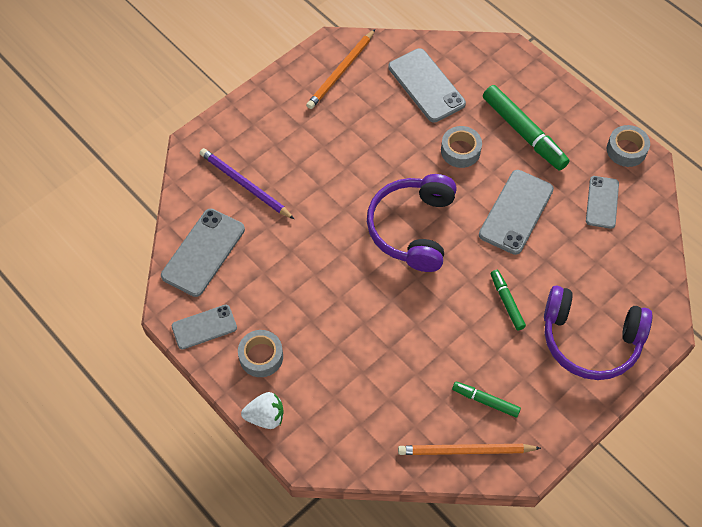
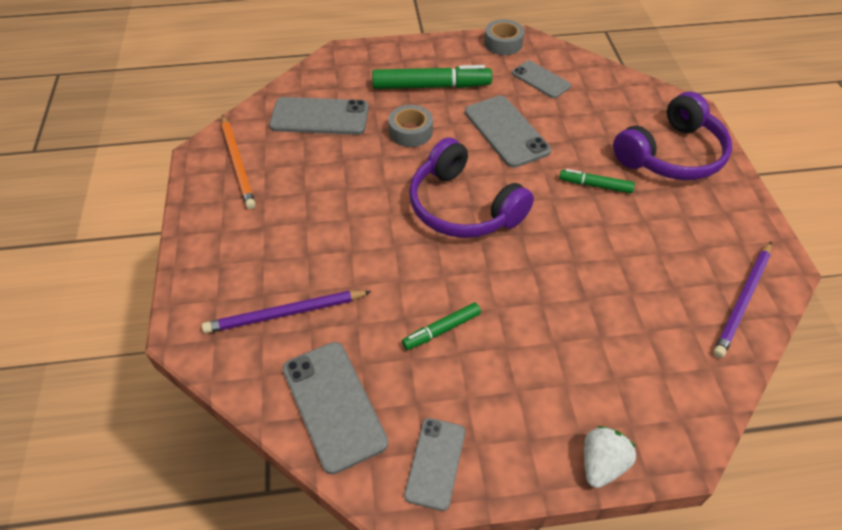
camera: 55 degrees left, 10 degrees down
grey tape [238,330,283,377] -> none
orange pencil [398,444,541,455] -> purple pencil [713,242,772,358]
green marker [452,382,521,418] -> green marker moved to [402,303,481,350]

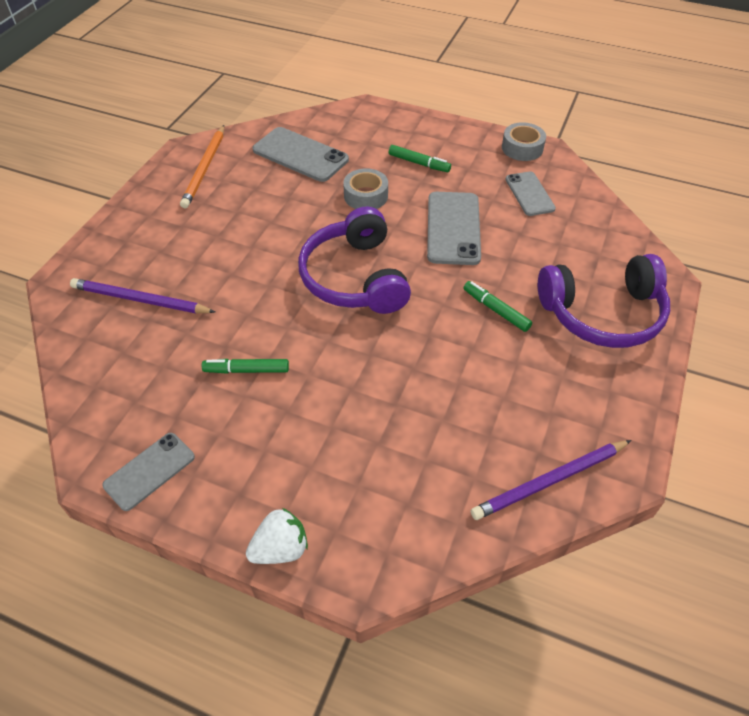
camera: 30 degrees right, 0 degrees up
grey phone [283,342,388,474] -> none
green marker [372,65,492,89] -> green marker [389,145,451,172], size x0.54

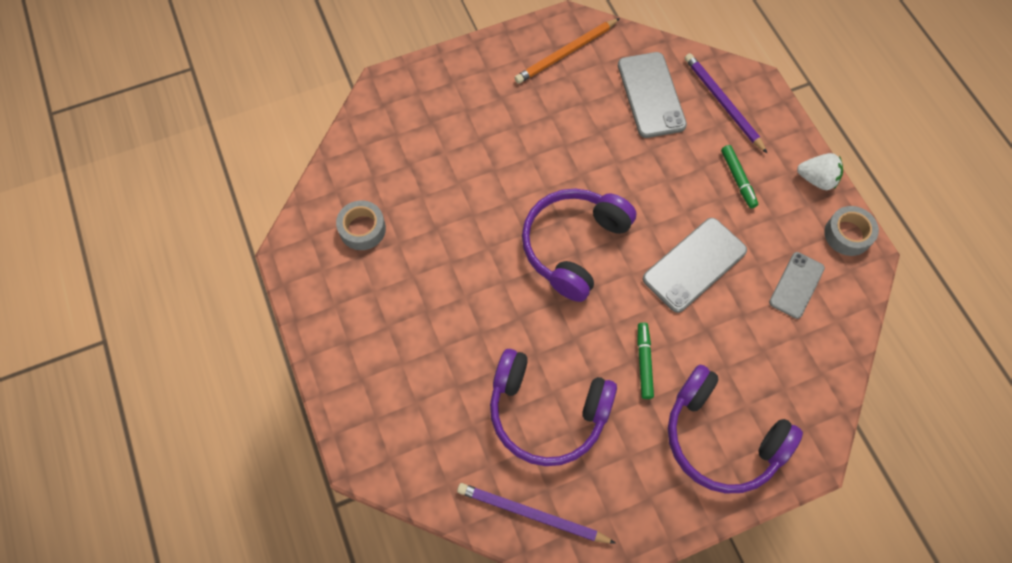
camera: 45 degrees right, 15 degrees up
purple pencil [70,278,215,313] -> purple pencil moved to [685,53,768,154]
grey phone [102,433,195,511] -> none
green marker [202,359,289,374] -> none
white strawberry [246,508,308,564] -> white strawberry moved to [797,153,843,190]
grey tape [343,168,388,209] -> grey tape moved to [336,200,386,250]
none -> purple headphones [490,349,617,466]

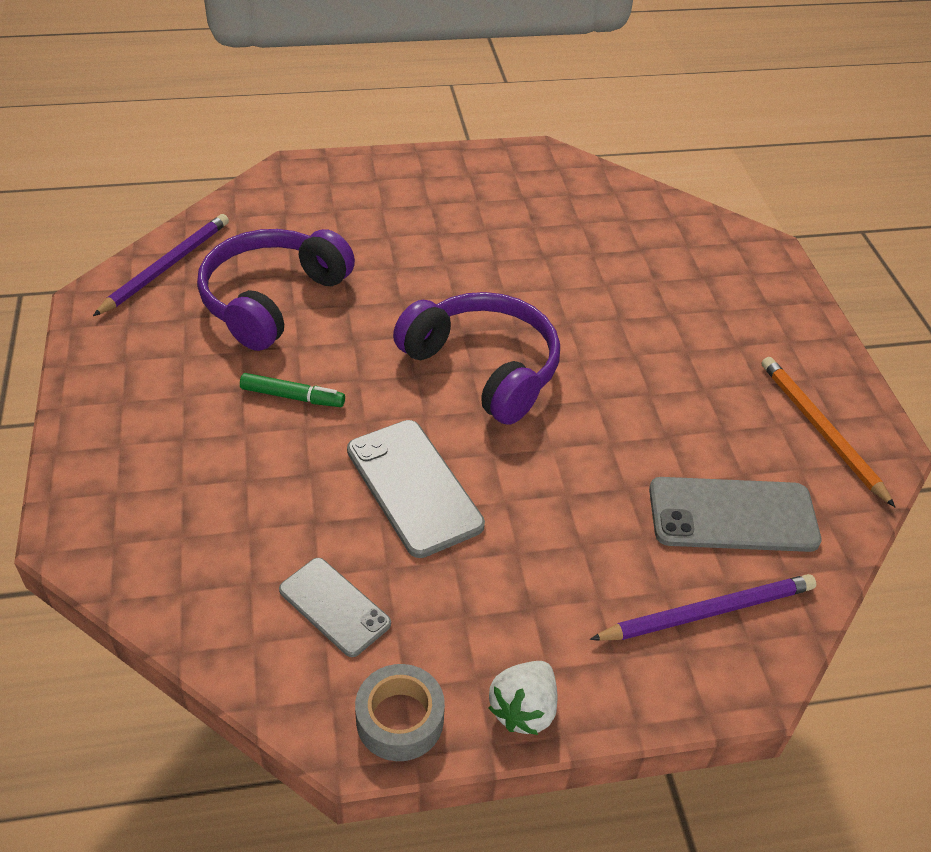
camera: 100 degrees right, 20 degrees down
grey tape [336,200,386,250] -> none
purple headphones [668,364,803,493] -> none
green marker [721,145,758,209] -> none

